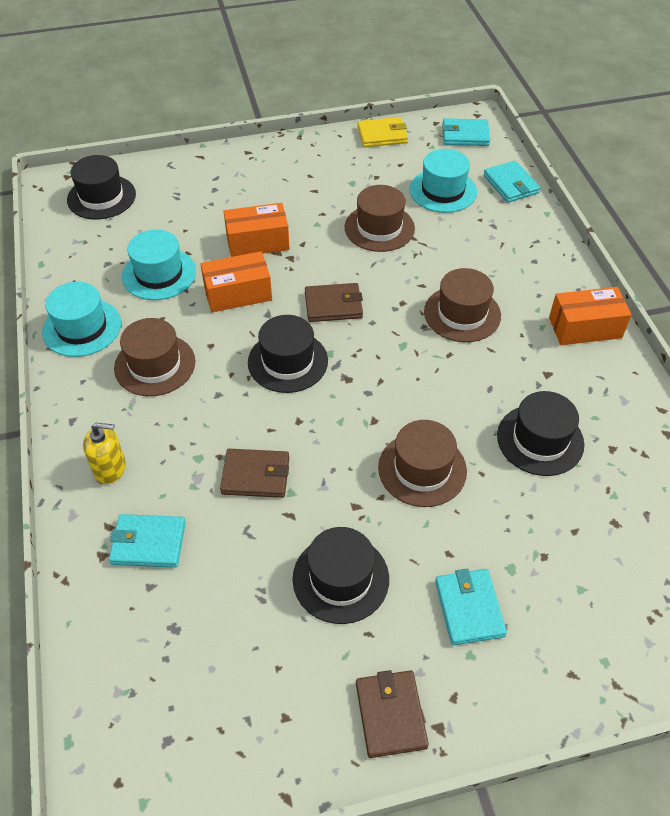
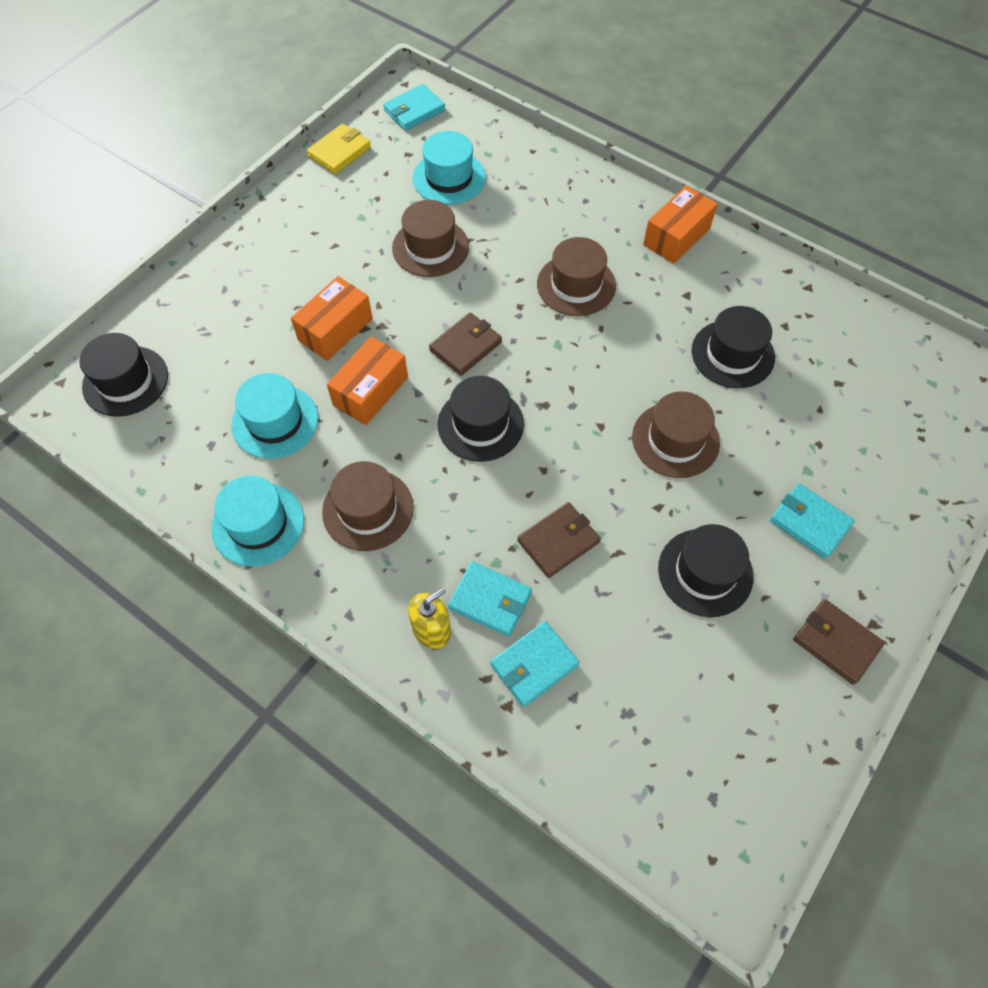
camera: 40 degrees left, 10 degrees up
turquoise wallet [483,161,540,203] -> turquoise wallet moved to [448,561,532,637]

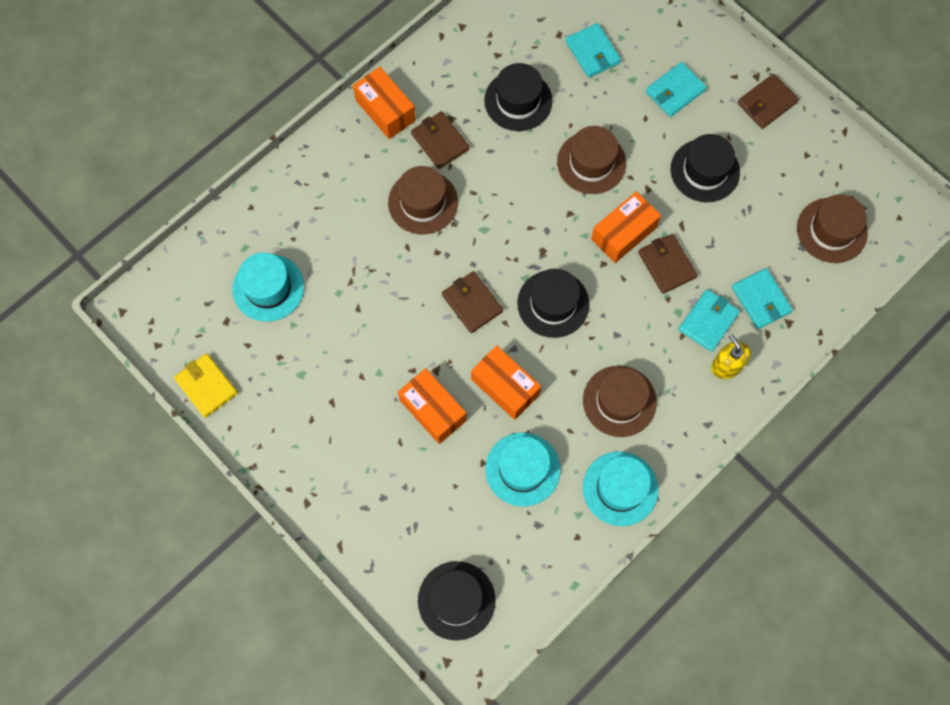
camera: 80 degrees left, 10 degrees up
turquoise wallet [383,84,445,131] -> turquoise wallet moved to [566,23,621,78]
brown hat [392,200,469,277] -> brown hat moved to [797,194,868,263]
none -> brown wallet [411,111,470,169]
none -> orange box [591,191,661,263]

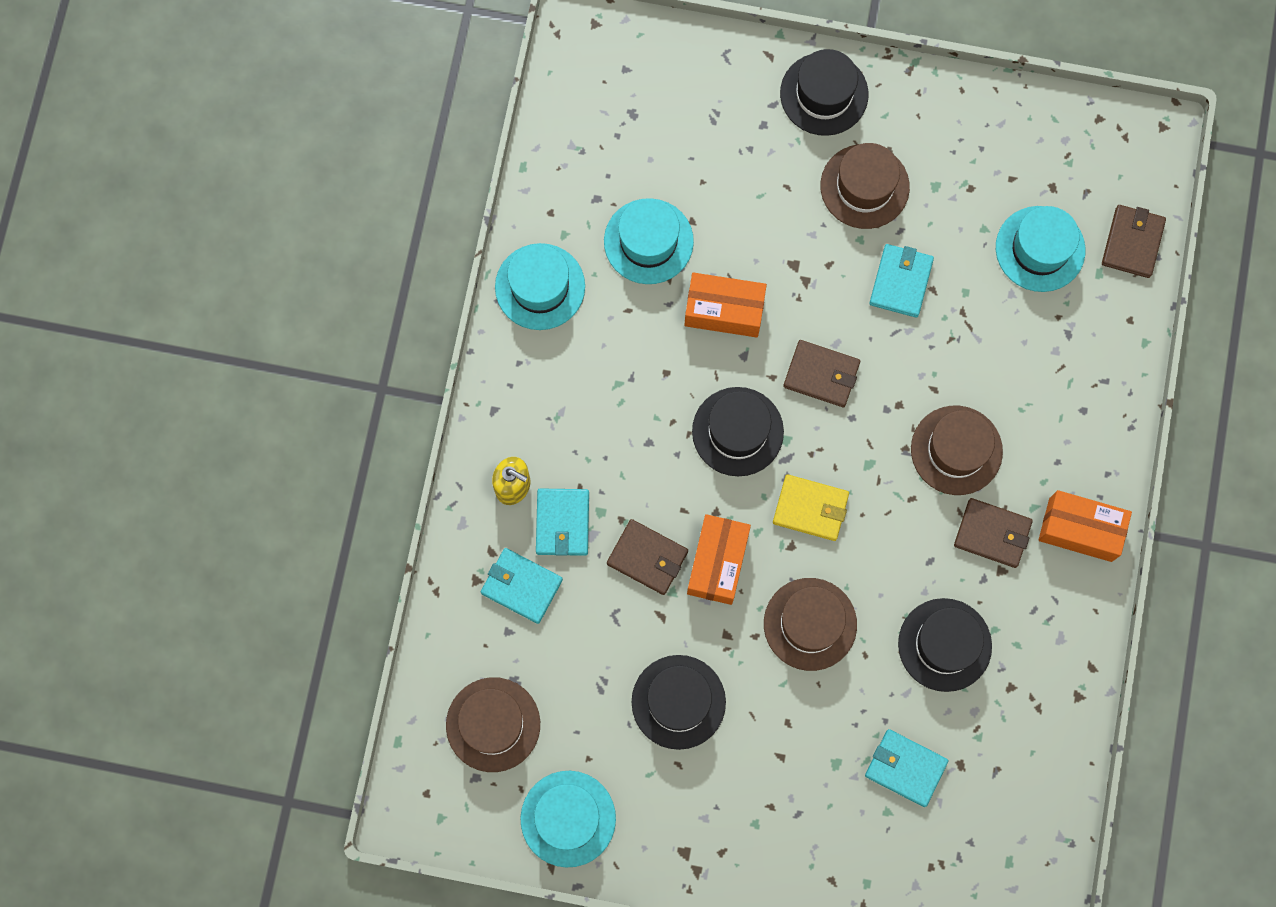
camera: 145 degrees right, 5 degrees up
yellow wallet [174,353,238,418] -> yellow wallet moved to [773,474,849,541]
orange box [398,368,467,444] -> none
black hat [418,561,496,640] -> black hat moved to [780,49,868,136]
brown hat [583,366,657,437] -> brown hat moved to [820,143,910,229]
turquoise wallet [646,62,707,117] -> turquoise wallet moved to [869,244,934,318]
brown wallet [737,74,799,129] -> brown wallet moved to [1102,205,1166,278]
none -> turquoise hat [520,771,616,868]

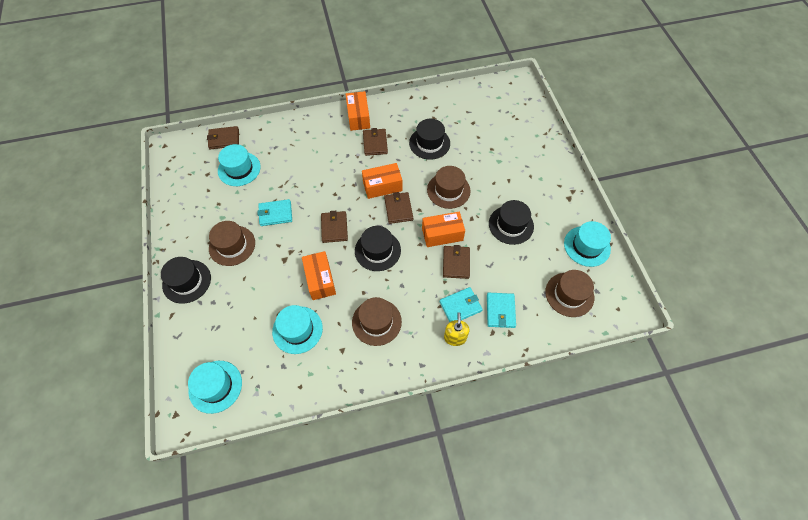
camera: 115 degrees left, 15 degrees down
turquoise hat [495,243,585,330] -> turquoise hat moved to [188,361,242,414]
yellow wallet [773,474,849,541] -> brown wallet [384,192,413,224]
turquoise wallet [865,729,948,807] -> none
brown hat [911,406,1003,495] -> brown hat moved to [352,297,402,346]
none -> orange box [362,163,402,199]

